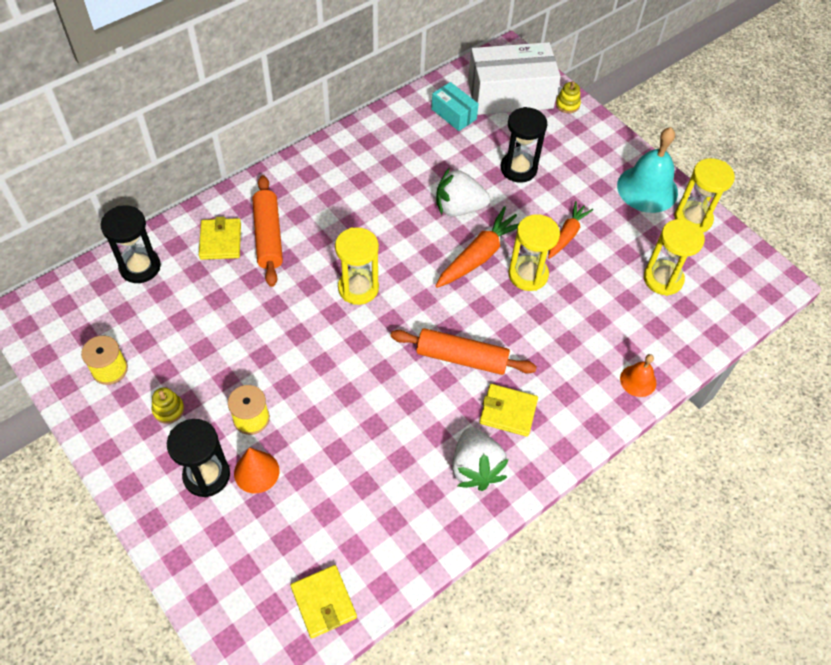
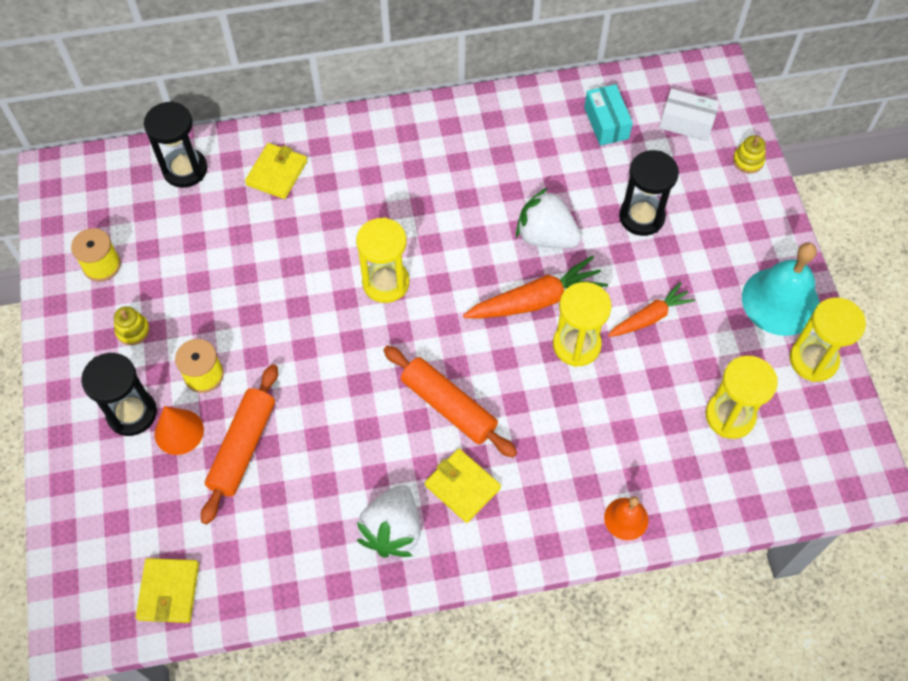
camera: 30 degrees right, 5 degrees up
orange rolling pin [252,175,283,287] -> orange rolling pin moved to [201,364,278,525]
white box [468,42,561,115] -> white box [659,89,720,141], size x0.50

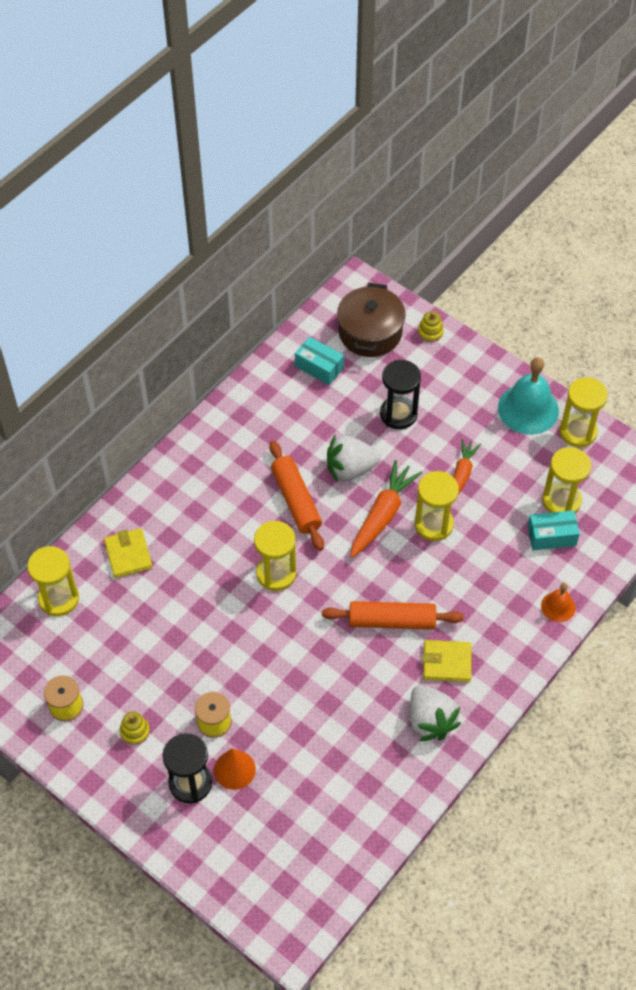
camera: 40 degrees left, 5 degrees down
yellow wallet [136,558,199,623] -> none
black hourglass [144,101,207,188] -> yellow hourglass [27,546,79,616]
orange rolling pin [201,364,278,525] -> orange rolling pin moved to [269,441,324,551]
white box [659,89,720,141] -> brown pot [337,283,406,357]
none -> turquoise box [527,510,580,550]

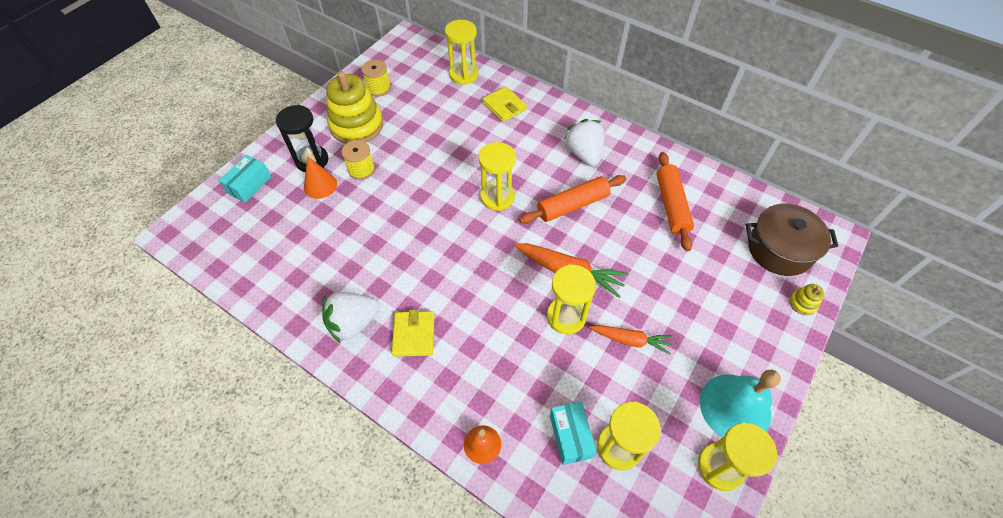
camera: 85 degrees right, 0 degrees up
yellow wallet [104,528,153,578] -> yellow wallet turned 75 degrees clockwise [483,86,527,122]
yellow stacking toy [120,711,150,745] -> yellow stacking toy [326,71,383,144], size x2.44
turquoise box [295,336,344,385] -> turquoise box moved to [219,155,271,203]
orange rolling pin [322,601,464,629] -> orange rolling pin moved to [656,152,694,251]
white strawberry [327,435,380,483] -> white strawberry moved to [563,119,605,166]
black hourglass [380,360,421,429] -> none

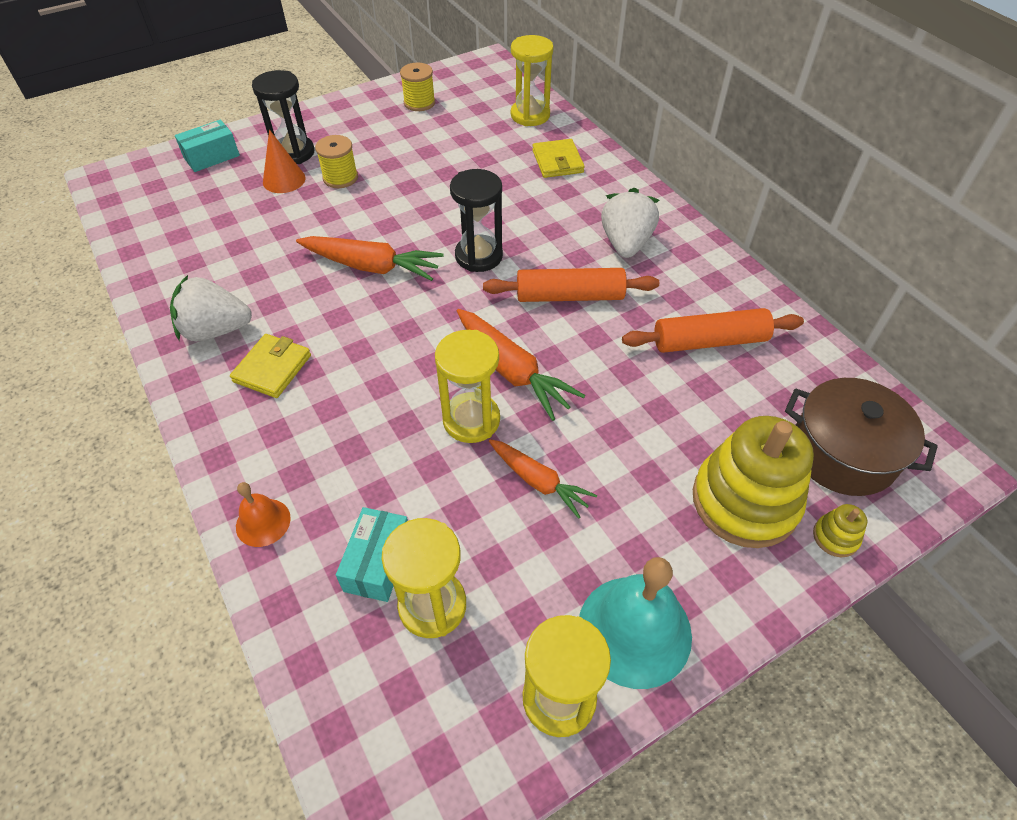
camera: 25 degrees right, 5 degrees down
yellow stacking toy [326,71,383,144] -> yellow stacking toy moved to [693,416,814,548]
yellow hourglass [478,142,516,211] -> black hourglass [450,169,503,272]
orange rolling pin [656,152,694,251] -> orange rolling pin turned 60 degrees clockwise [622,308,804,353]
none -> orange carrot [296,236,443,281]

